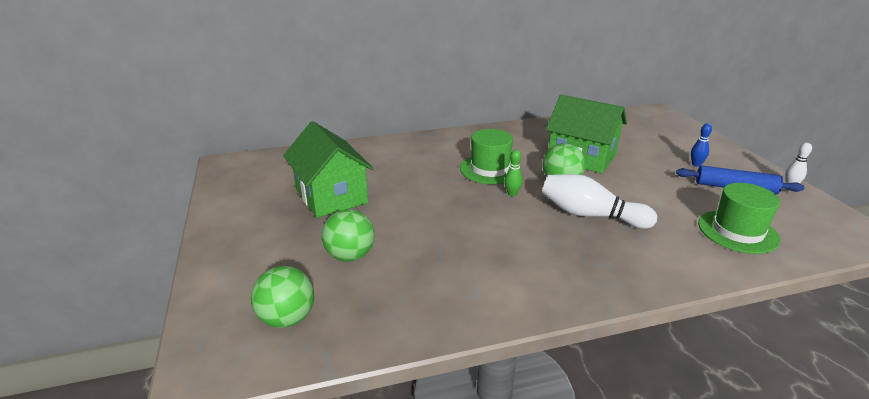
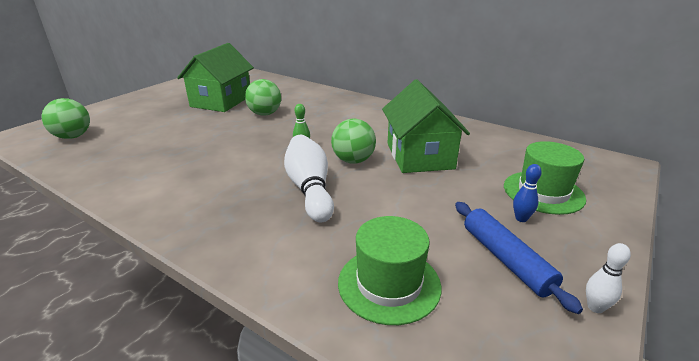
camera: 50 degrees right, 0 degrees up
green ball [322,209,374,262] -> green ball moved to [245,79,281,116]
green hat [460,129,521,184] -> green hat moved to [504,141,586,215]

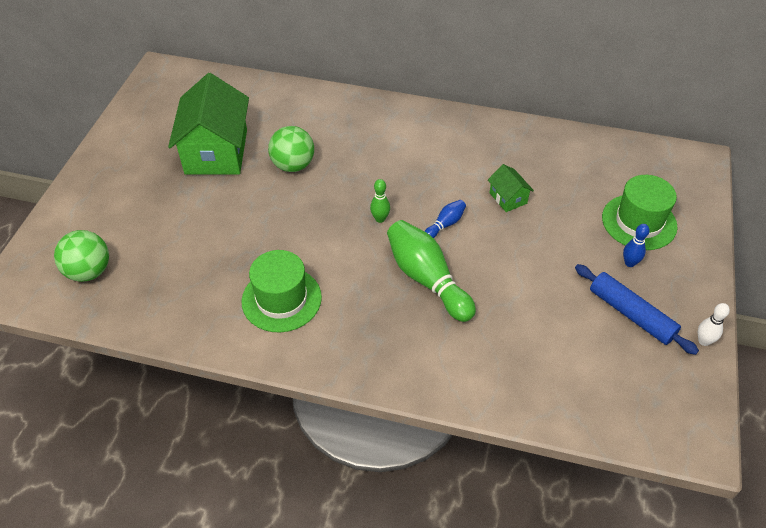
camera: 20 degrees left, 20 degrees up
white bowling pin [284,135,334,222] -> green bowling pin [387,220,476,322]
green ball [331,119,376,164] -> blue bowling pin [425,200,466,238]
green hat [338,216,442,325] -> green hat moved to [241,250,322,332]
green house [382,79,470,173] -> green house [488,164,534,212], size x0.45

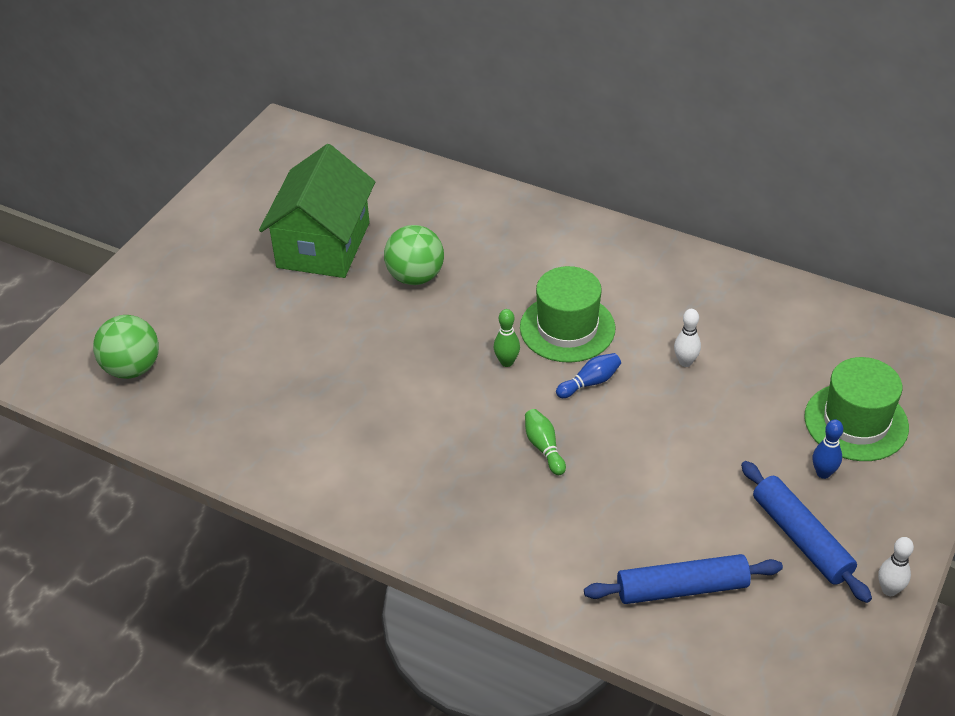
camera: 15 degrees right, 5 degrees down
green hat [241,250,322,332] -> green hat moved to [520,266,615,363]
green bowling pin [387,220,476,322] -> green bowling pin [525,409,566,475], size x0.47
green house [488,164,534,212] -> white bowling pin [674,309,701,367]
none -> blue rolling pin [584,554,783,604]

